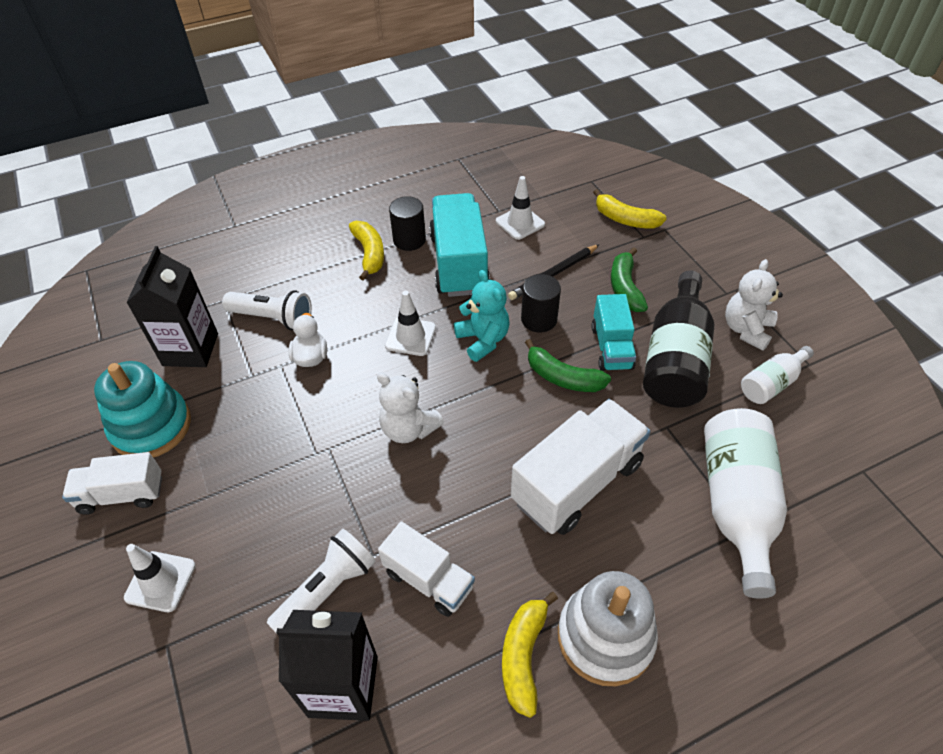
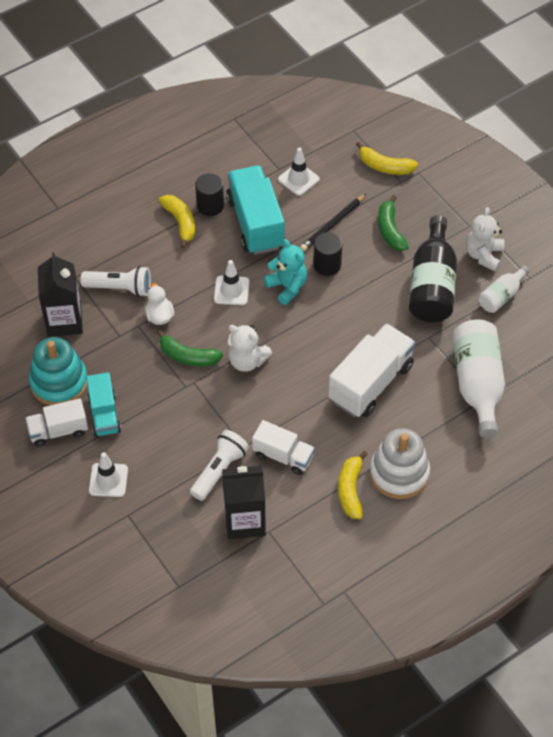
camera: 10 degrees left, 5 degrees up
green banana [525,339,611,392] -> green banana moved to [157,330,223,366]
turquoise truck [591,294,636,371] -> turquoise truck moved to [86,372,121,437]

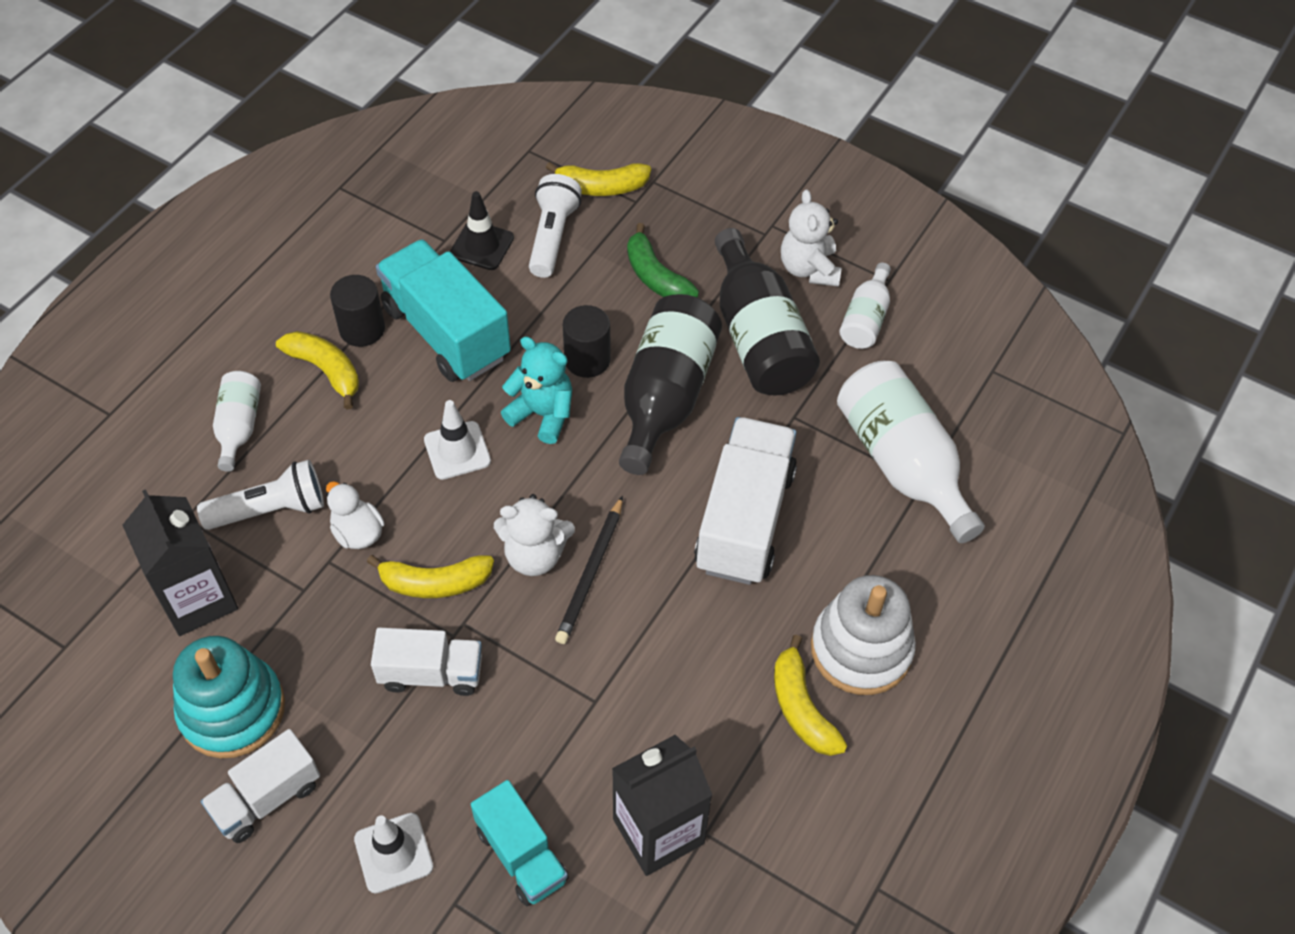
camera: 25 degrees left, 0 degrees up
turquoise truck [86,372,121,437] -> turquoise truck moved to [471,780,569,906]
green banana [157,330,223,366] -> yellow banana [367,555,494,598]
white flashlight [190,430,249,501] -> white flashlight moved to [529,174,582,278]
white truck [252,420,315,475] -> white truck moved to [371,628,482,696]
white traffic cone [278,147,320,196] -> black traffic cone [450,191,514,270]
black pencil [300,194,366,251] -> black pencil moved to [555,496,623,644]
none -> white bottle [213,371,261,472]
none -> black bottle [619,294,722,475]

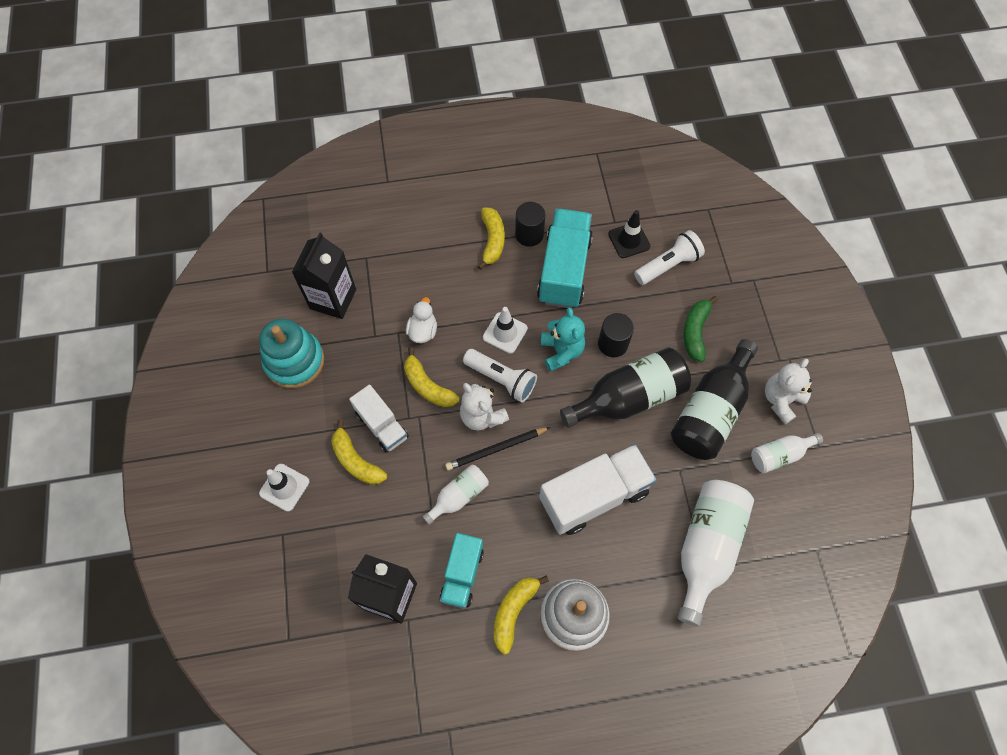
camera: 50 degrees right, 10 degrees up
white flashlight [197,460,324,530] -> white flashlight moved to [463,349,537,403]
white truck [201,729,320,843] -> none
white bottle [213,371,261,472] -> white bottle moved to [422,465,489,525]
turquoise truck [471,780,569,906] -> turquoise truck moved to [440,533,484,608]
yellow banana [546,162,651,196] -> yellow banana moved to [331,420,387,485]

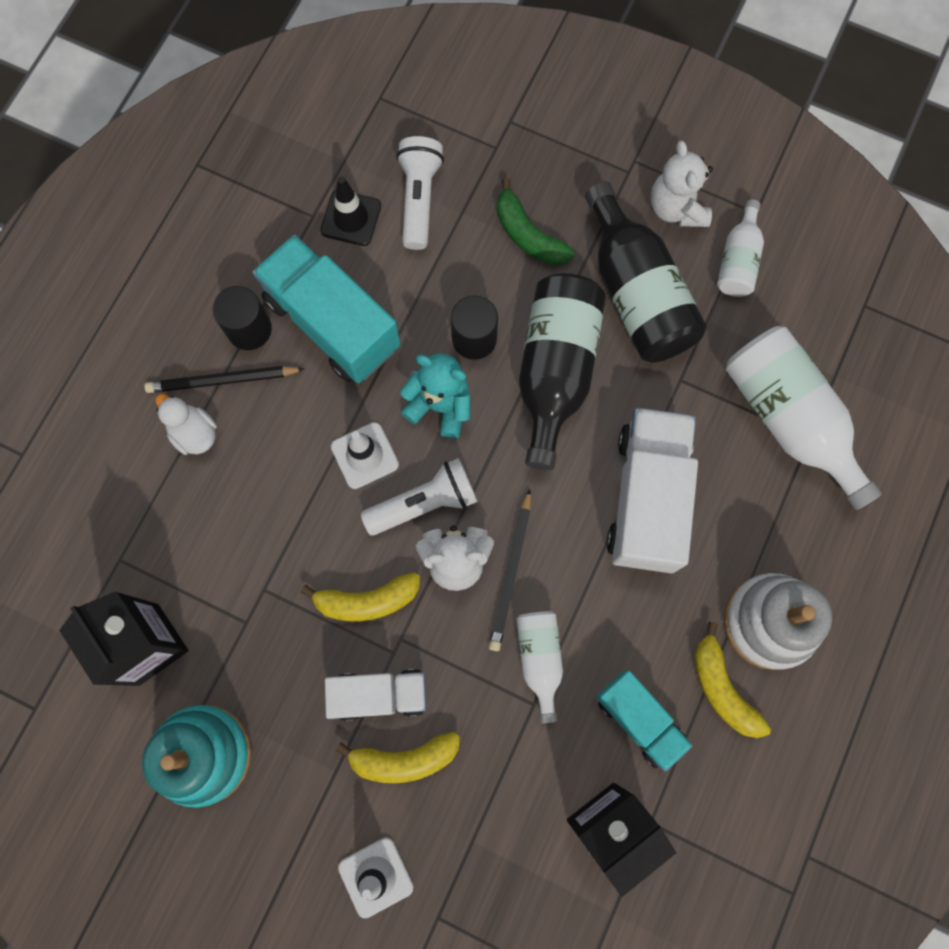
camera: 55 degrees left, 10 degrees up
white duck [406,297,437,343] -> white duck moved to [155,394,217,455]
yellow banana [477,208,505,270] -> black pencil [144,366,304,393]

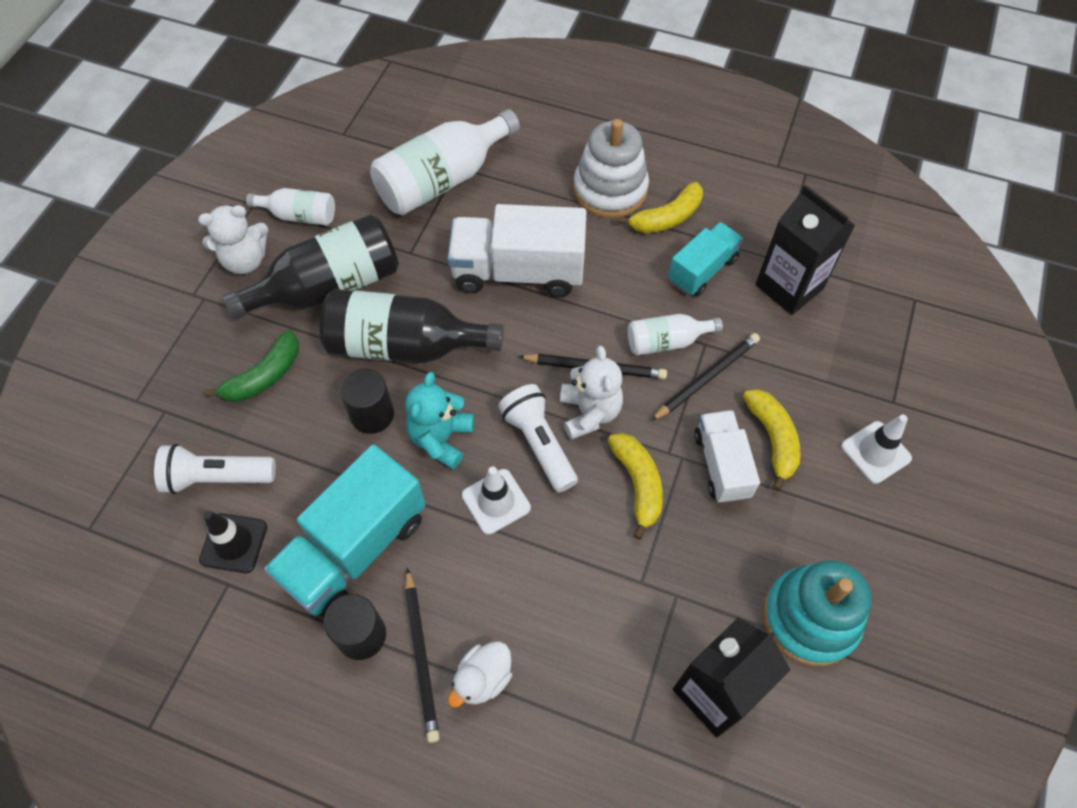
camera: 95 degrees left, 15 degrees down
none -> black pencil [651,333,760,421]

